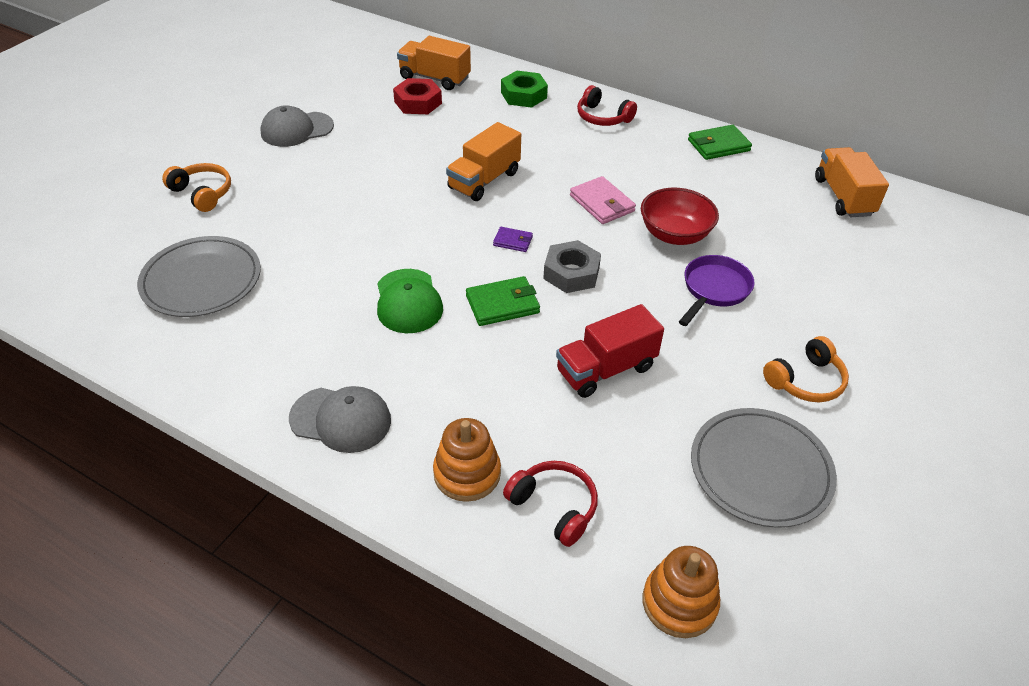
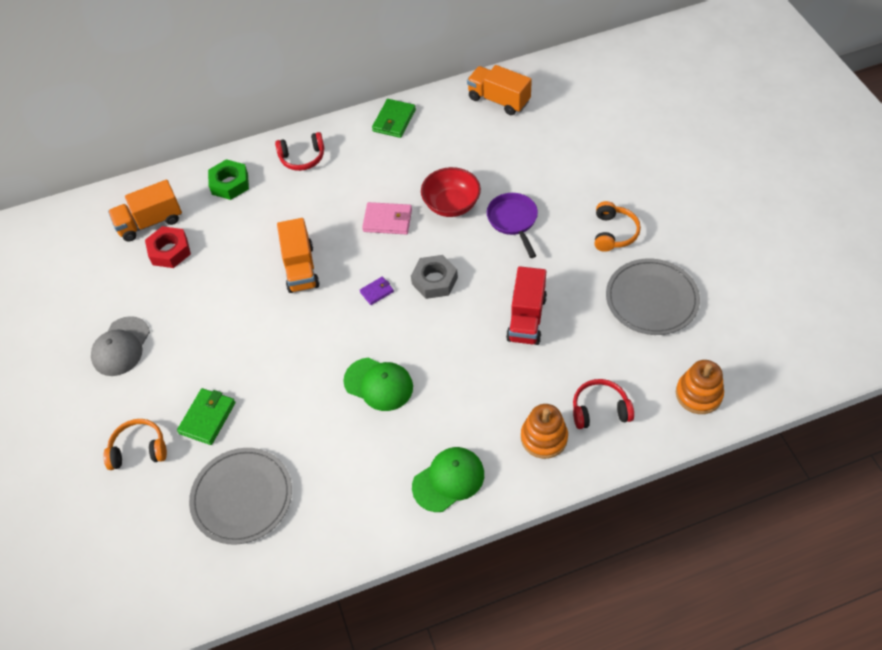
camera: 45 degrees left, 10 degrees up
grey cap [289,386,391,453] -> green cap [412,447,484,512]
green wallet [466,276,540,326] -> green wallet moved to [177,388,235,445]

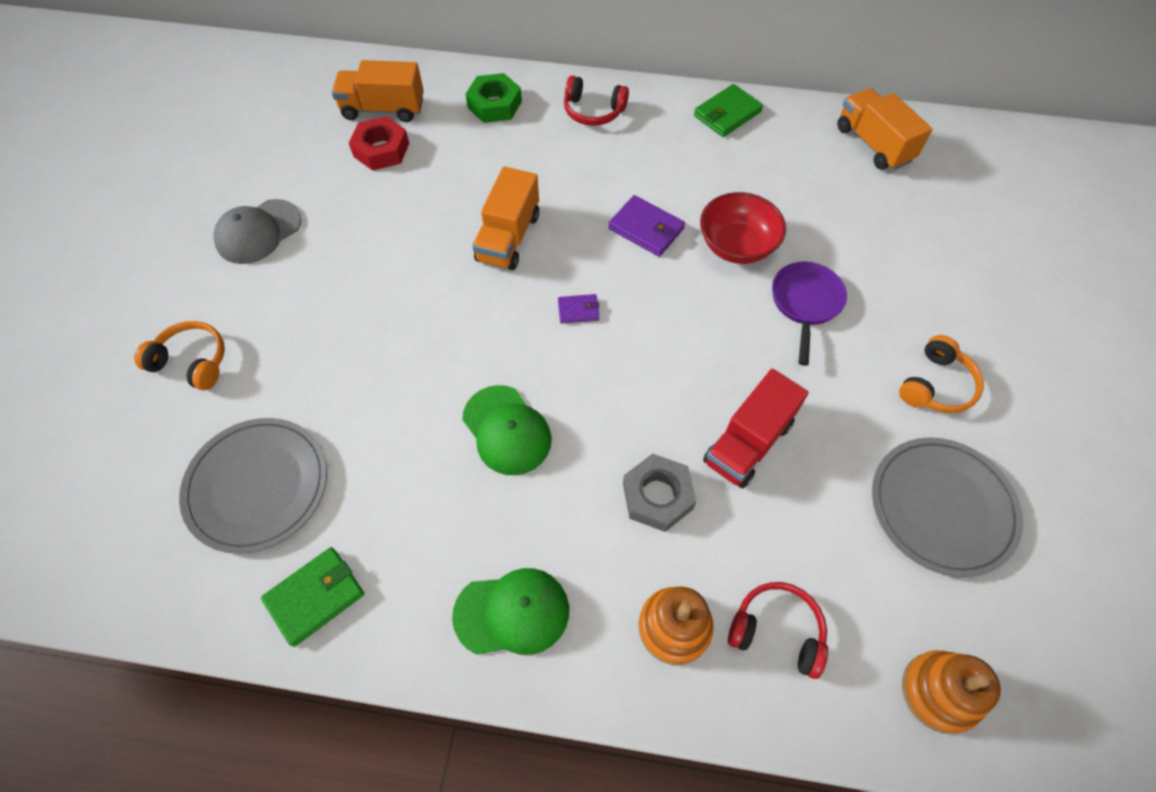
camera: 25 degrees right, 5 degrees up
green wallet [177,388,235,445] -> green wallet moved to [261,547,364,647]
pink wallet [362,202,412,234] -> purple wallet [608,195,685,257]
grey nut [411,255,458,299] -> grey nut moved to [623,453,696,532]

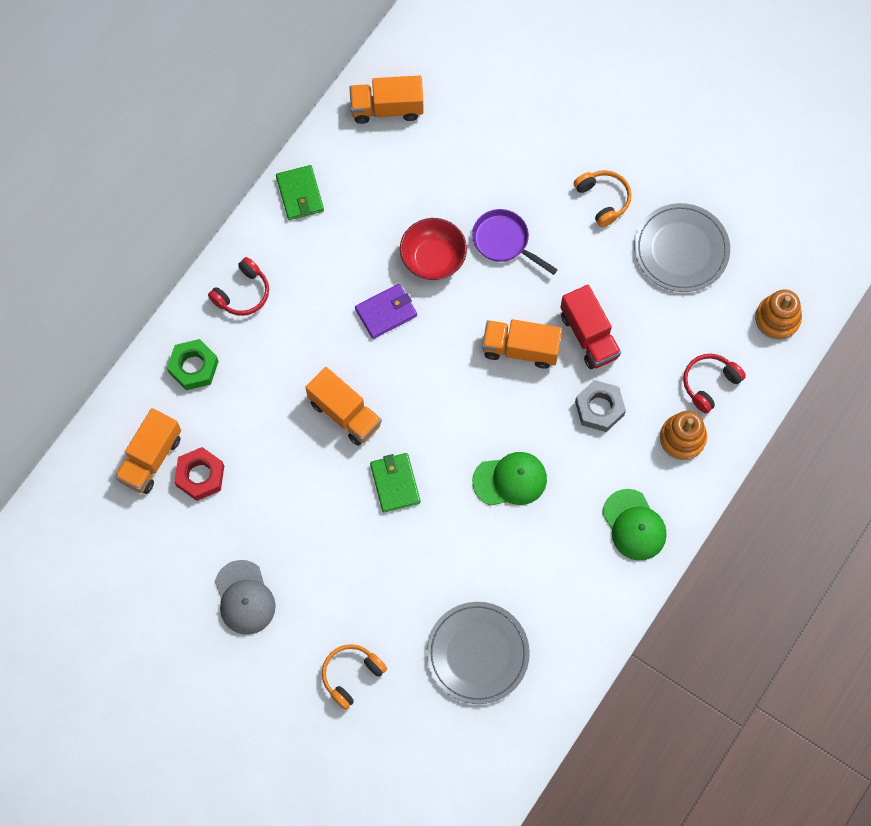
camera: 65 degrees left, 10 degrees up
green wallet [261,547,364,647] -> green wallet moved to [370,453,420,513]
green cap [452,568,569,655] -> green cap turned 135 degrees clockwise [602,489,667,561]
purple wallet [558,294,599,324] -> none
none -> orange truck [482,319,562,369]

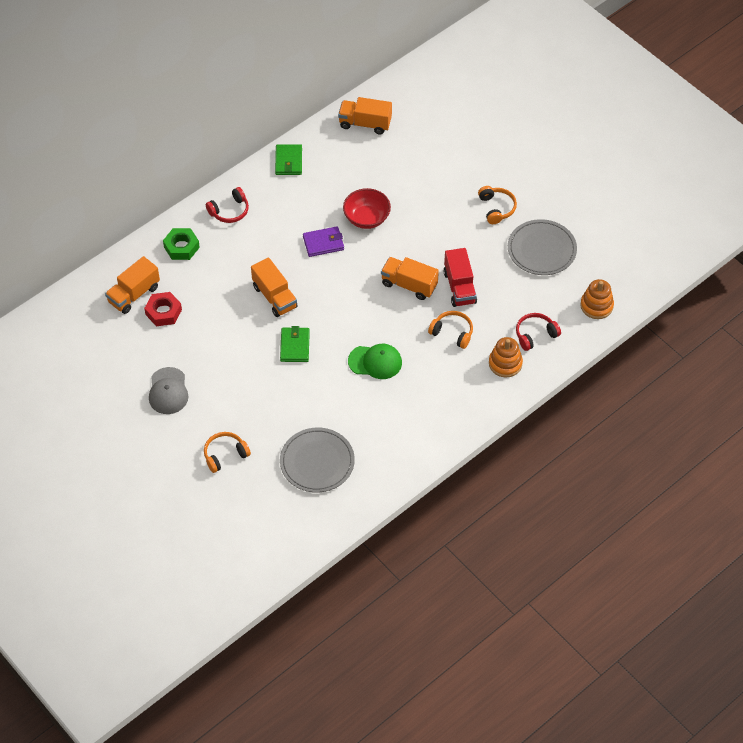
camera: 15 degrees right, 15 degrees down
purple pan [472,209,558,275] -> none
grey nut [575,380,626,432] -> orange headphones [428,311,473,349]
green cap [602,489,667,561] -> none

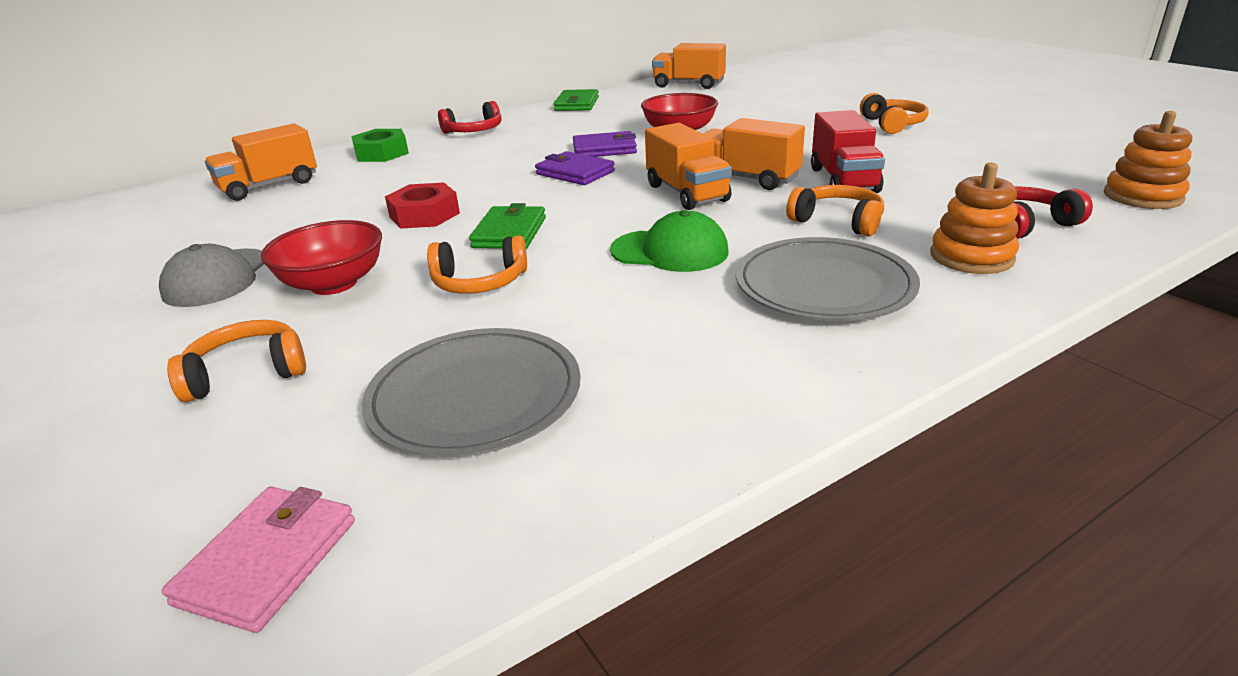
camera: 10 degrees right, 25 degrees down
red nut [144,292,182,326] -> red nut moved to [385,182,460,229]
orange truck [251,258,298,317] -> orange truck moved to [645,123,732,210]
grey plate [508,219,577,275] -> grey plate moved to [736,237,920,321]
none -> pink wallet [162,487,355,633]
none -> red bowl [261,220,382,295]
none -> orange headphones [427,235,527,294]
none -> purple wallet [535,151,615,185]

